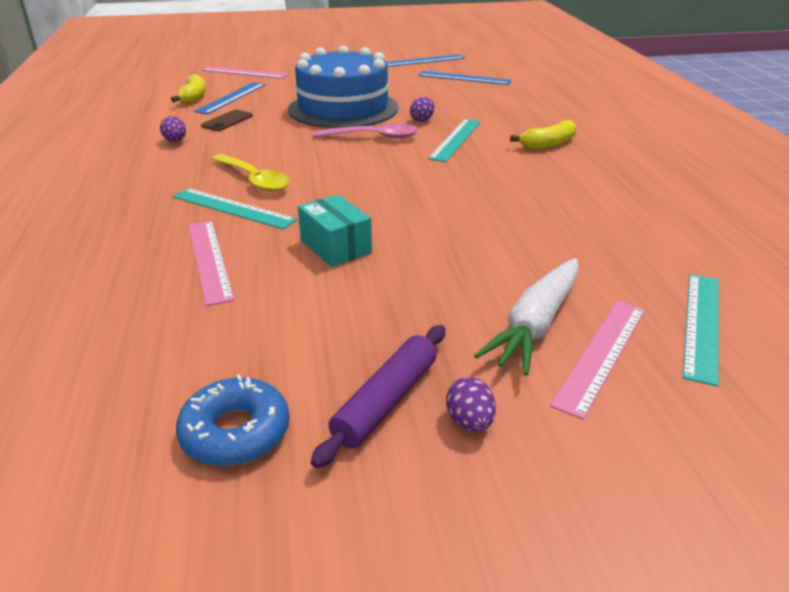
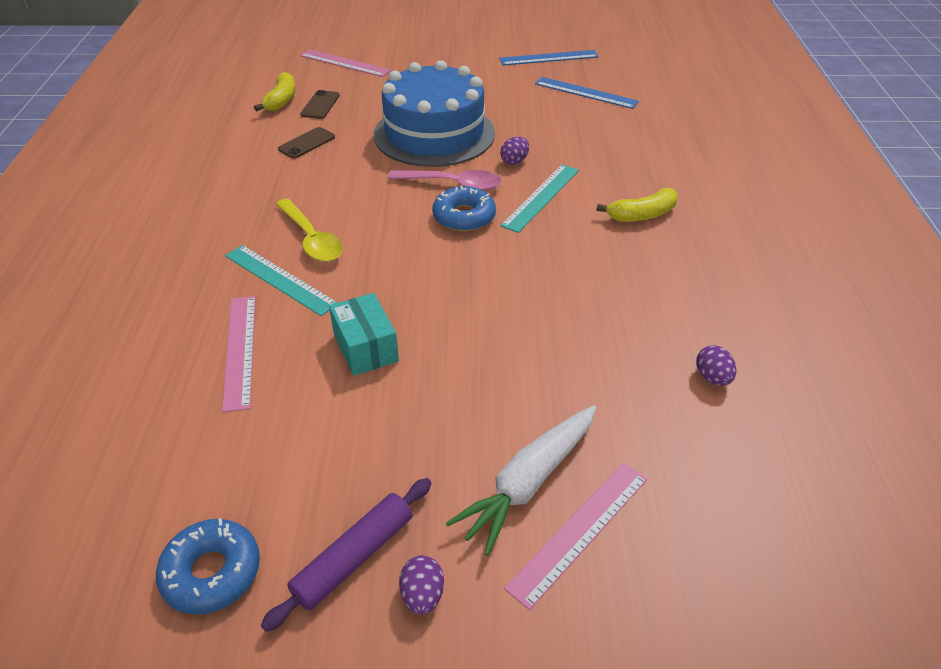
camera: 10 degrees right, 10 degrees up
purple egg [160,116,186,142] -> purple egg moved to [696,345,736,386]
blue ruler [194,82,266,114] -> brown phone [300,90,340,119]
turquoise ruler [683,274,718,387] -> none
none -> blue donut [432,185,496,232]

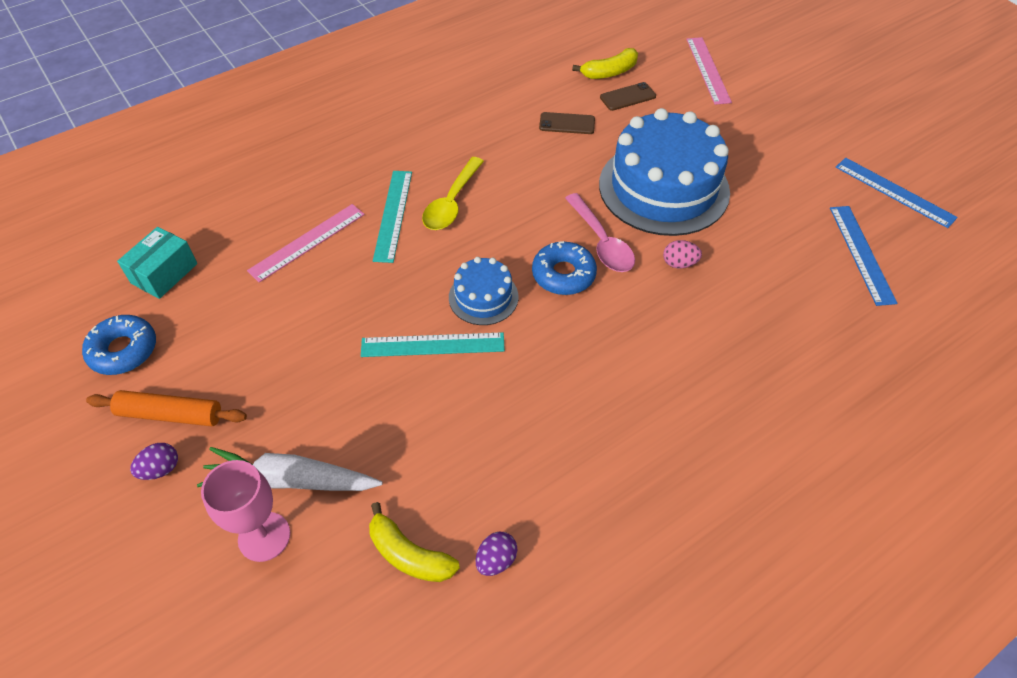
camera: 55 degrees right, 10 degrees up
purple rolling pin [261,478,432,632] -> orange rolling pin [86,390,247,426]
turquoise box [329,293,399,376] -> turquoise box moved to [117,227,197,299]
purple egg [500,137,529,165] -> pink egg [663,240,702,268]
turquoise ruler [500,165,579,233] -> turquoise ruler moved to [361,332,505,357]
pink ruler [504,462,648,610] -> pink goblet [201,460,290,562]
yellow banana [597,188,678,222] -> yellow banana moved to [369,502,460,582]
none -> blue cake [449,257,518,325]

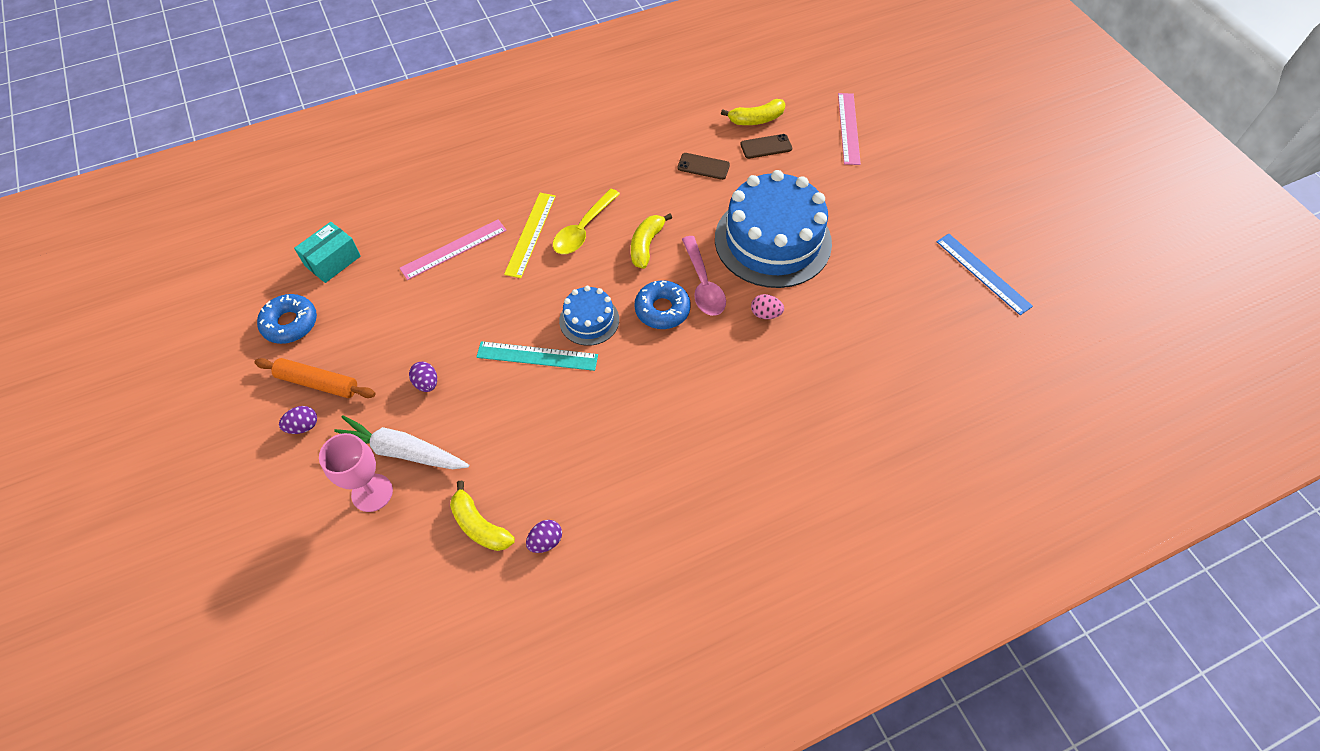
camera: 10 degrees right, 5 degrees up
turquoise ruler [373,171,412,263] -> yellow ruler [504,193,556,278]
blue ruler [830,206,898,306] -> none
none -> purple egg [409,362,437,392]
none -> yellow banana [631,214,672,269]

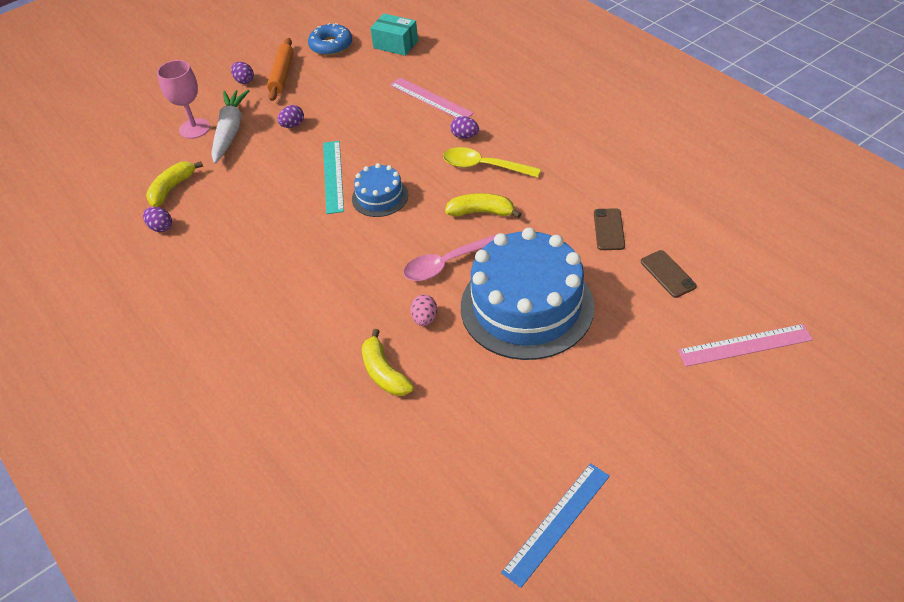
camera: 80 degrees right, 10 degrees down
yellow ruler [504,193,556,278] -> purple egg [450,116,479,139]
blue donut [634,280,691,329] -> none
yellow banana [721,99,786,125] -> yellow banana moved to [362,329,414,396]

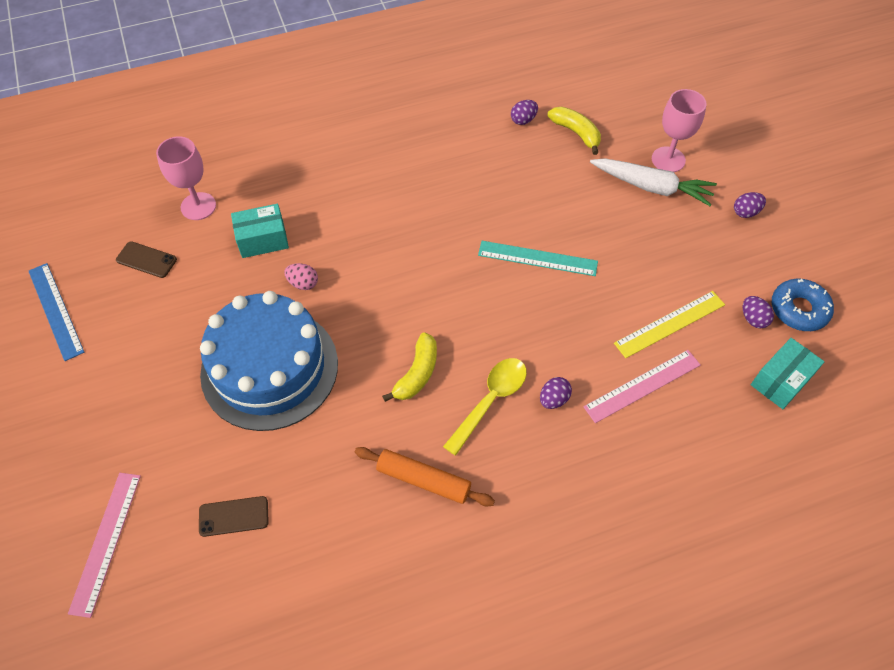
camera: 105 degrees right, 10 degrees up
orange rolling pin [267,38,293,101] -> orange rolling pin moved to [355,447,495,506]
purple egg [277,105,304,128] -> purple egg moved to [743,296,774,328]
blue cake [352,163,408,217] -> none
yellow banana [362,329,414,396] -> turquoise box [231,204,289,258]
pink spoon [403,233,499,281] -> none
brown phone [594,208,625,250] -> brown phone moved to [116,241,177,278]
none -> pink goblet [156,136,216,220]
none -> yellow ruler [614,291,725,358]

